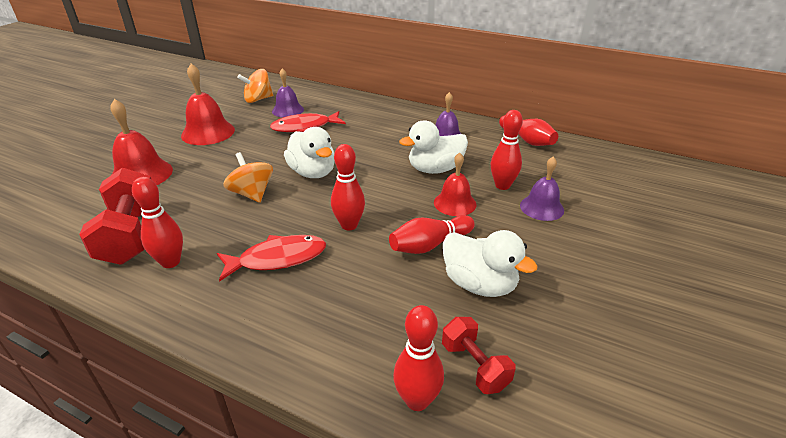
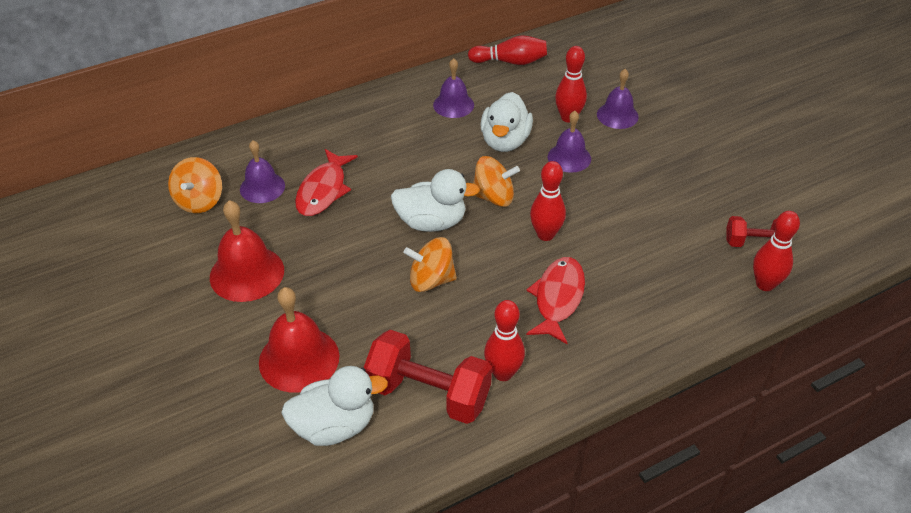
camera: 55 degrees left, 10 degrees up
red bowling pin [389,215,475,254] -> none
red bell [434,152,476,216] -> purple bell [548,111,591,173]
white duck [443,230,538,297] -> white duck moved to [281,366,388,446]
none -> orange spinning top [473,156,520,207]

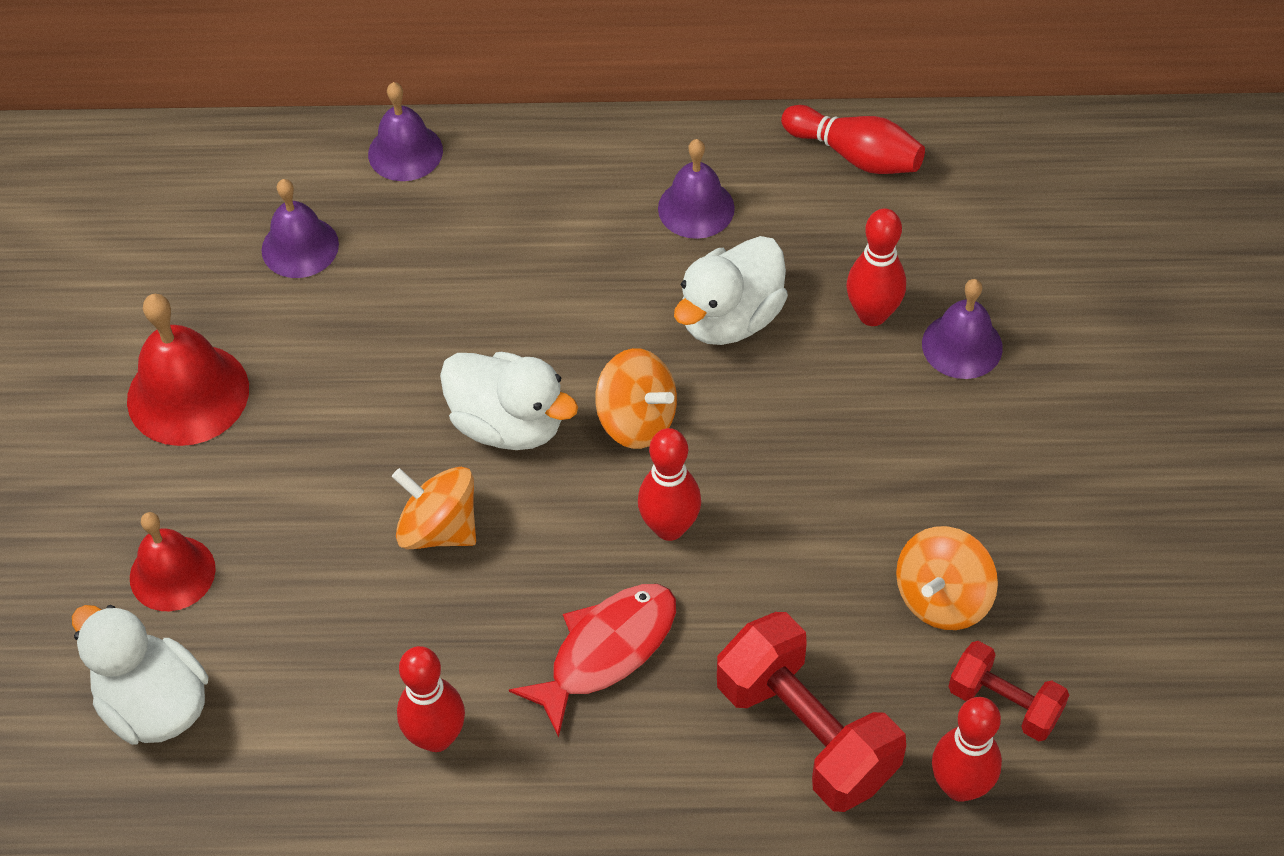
camera: 30 degrees right, 10 degrees up
orange spinning top [168,157,222,213] -> orange spinning top moved to [896,526,998,630]
red bell [259,287,339,392] -> red bell [130,512,216,611], size x0.66
white duck [281,366,388,446] -> white duck turned 150 degrees counterclockwise [72,605,208,745]
red fish [295,149,358,216] -> none
red dumbbell [363,330,492,424] -> red dumbbell moved to [717,612,906,812]
purple bell [548,111,591,173] -> purple bell moved to [368,82,443,181]

